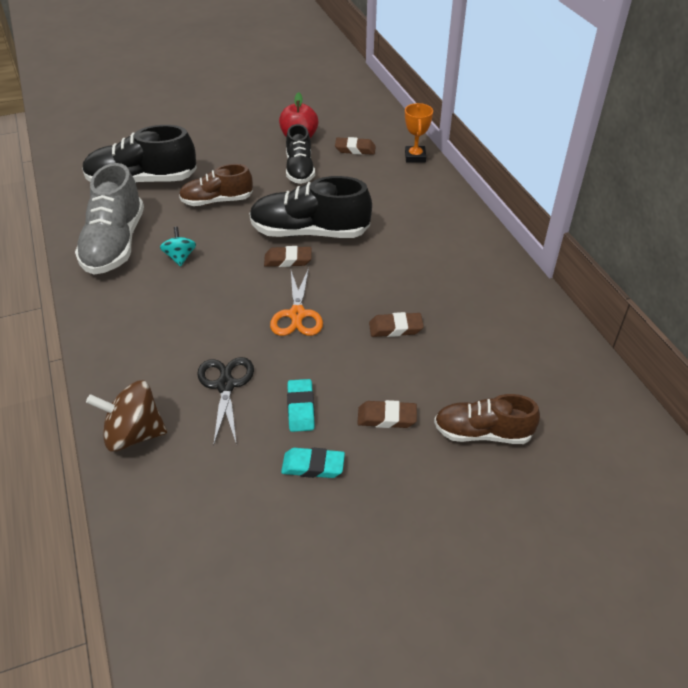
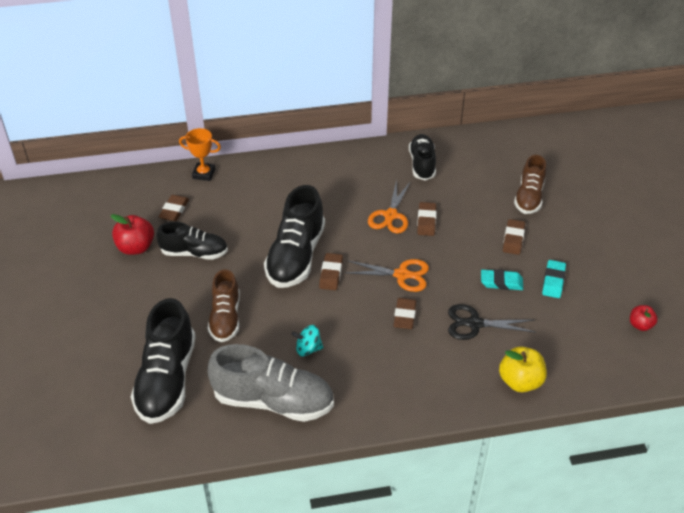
camera: 80 degrees left, 0 degrees up
brown spinning top [86,380,167,452] -> yellow apple [499,347,547,392]
none -> orange scissors [368,180,411,233]
none -> brown eraser [393,298,416,329]
none -> black shoe [409,134,436,181]
none -> red apple [630,305,658,331]

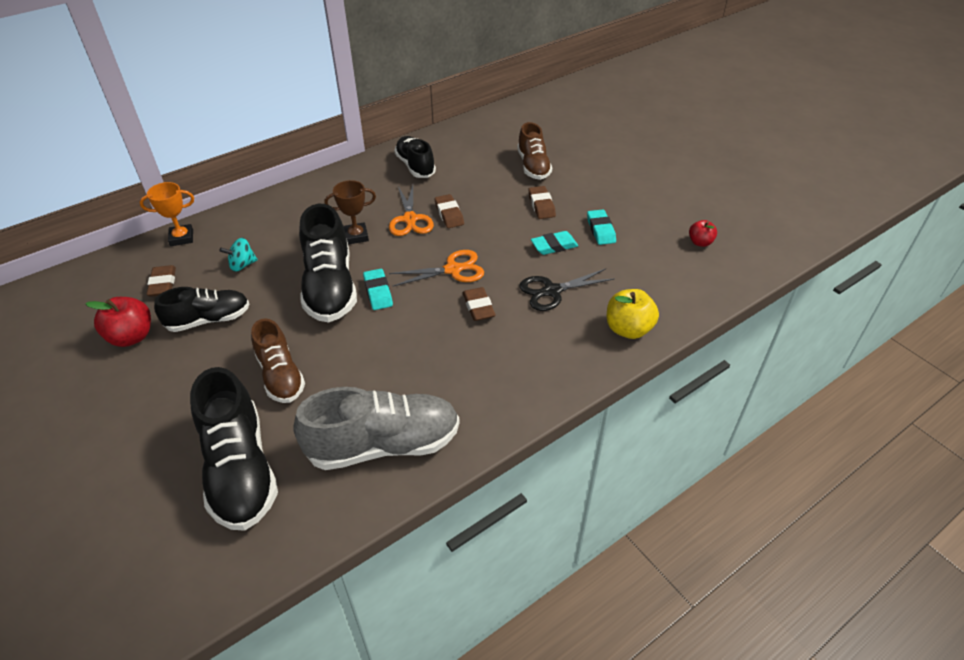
camera: 25 degrees left, 0 degrees up
turquoise spinning top [292,325,323,356] -> turquoise spinning top moved to [219,238,258,272]
brown eraser [319,253,343,290] -> turquoise eraser [363,269,393,310]
none -> brown trophy [324,180,376,244]

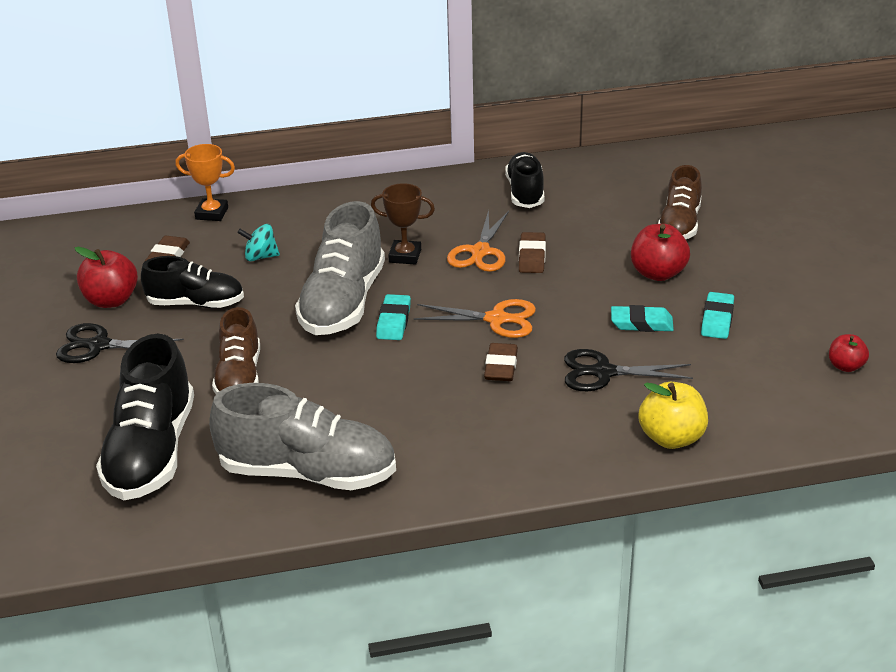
camera: 25 degrees right, 10 degrees down
black shoe [299,204,357,323] -> grey shoe [295,201,385,335]
brown eraser [528,186,556,219] -> red apple [631,224,690,281]
none -> black scissors [56,323,184,363]

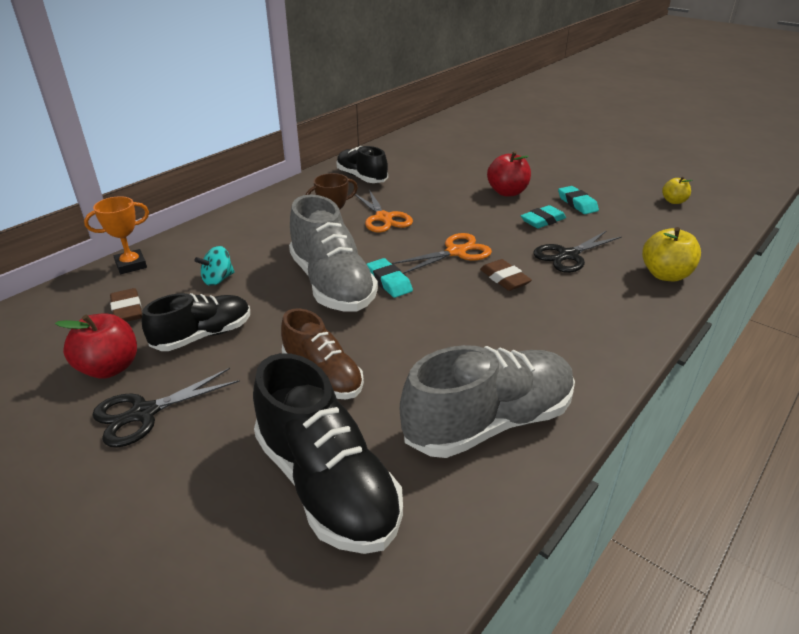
camera: 40 degrees left, 0 degrees up
brown eraser [519,232,546,273] -> none
brown shoe [658,165,702,239] -> none
red apple [829,334,869,372] -> yellow apple [662,177,693,204]

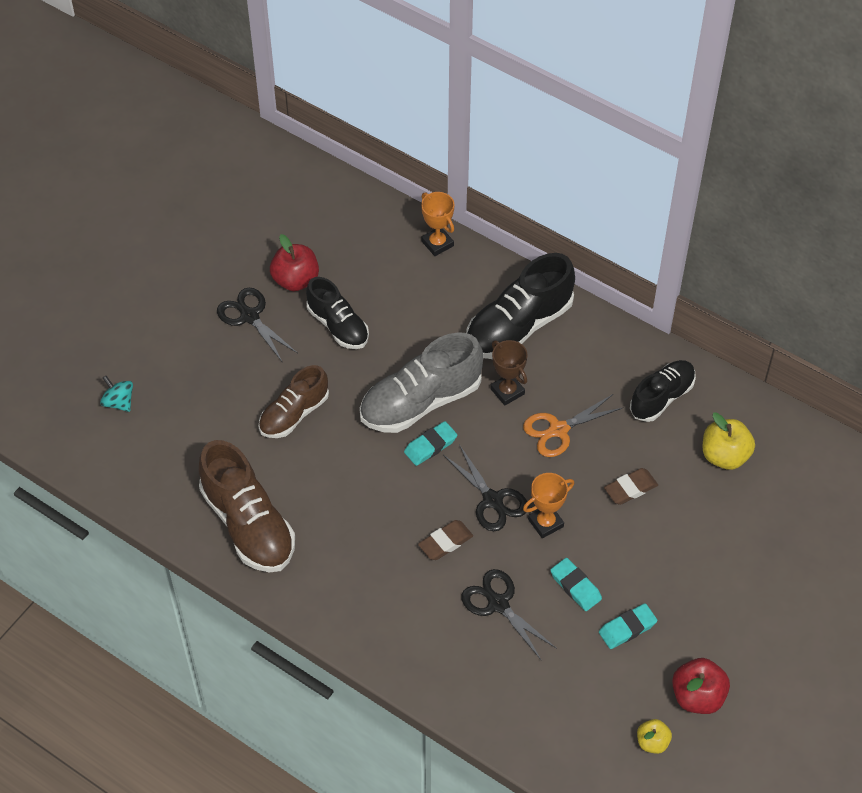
camera: 85 degrees right, 20 degrees up
brown eraser [110,288,142,322] -> brown eraser moved to [604,468,658,505]
turquoise spinning top [195,246,235,286] -> turquoise spinning top moved to [100,376,133,412]
black shoe [253,353,403,554] -> black shoe moved to [466,253,575,359]
orange scissors [392,233,492,274] -> black scissors [443,444,528,531]
grey shoe [400,345,575,458] -> brown shoe [199,440,295,573]
red apple [487,151,531,197] -> red apple moved to [672,658,730,714]
yellow apple [642,227,701,281] -> yellow apple moved to [702,413,755,470]
none -> orange trophy [523,473,574,538]

